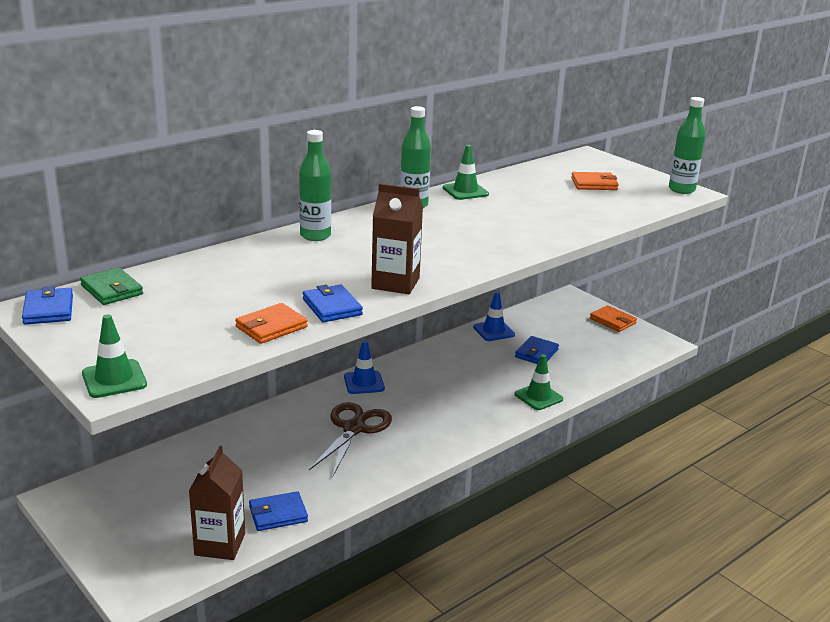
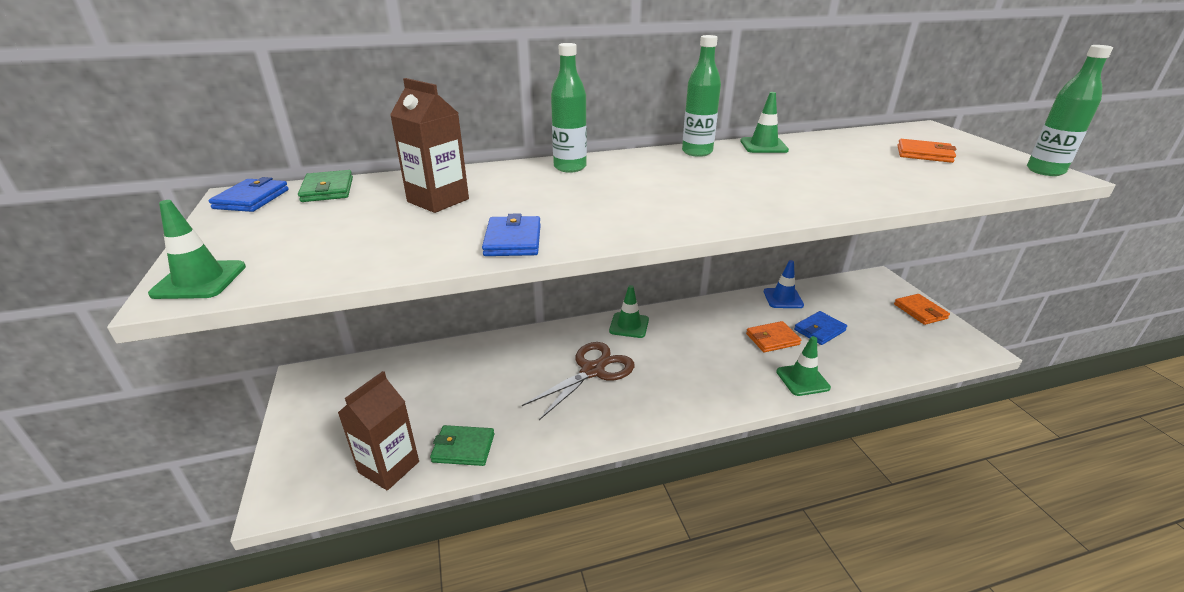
camera: 25 degrees right, 5 degrees up
orange wallet [235,303,308,344] -> orange wallet moved to [746,321,801,352]
blue wallet [249,491,308,531] -> green wallet [430,425,494,466]
blue traffic cone [344,341,385,394] -> green traffic cone [609,285,649,338]
brown carton [371,183,423,294] -> brown carton moved to [390,78,469,213]

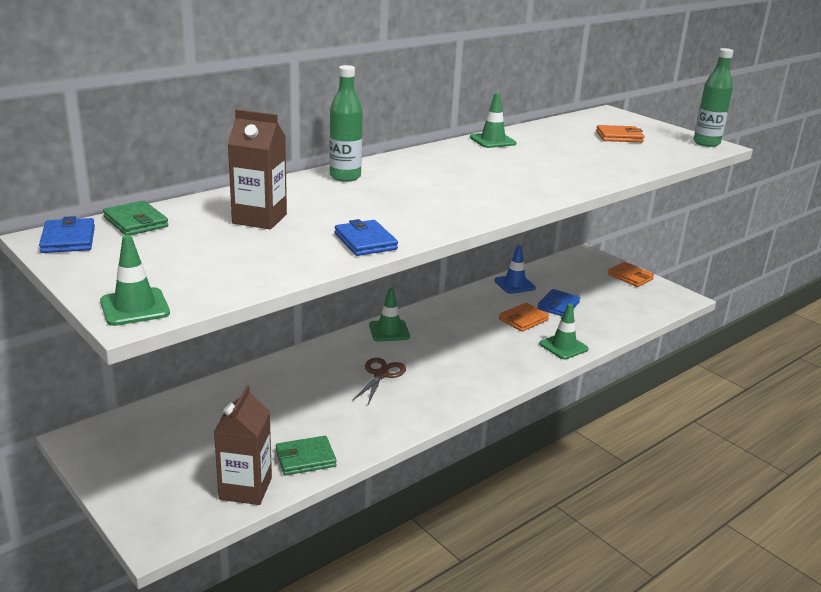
camera: 25 degrees left, 5 degrees down
brown scissors [522,342,634,420] -> brown scissors [352,358,406,404], size x0.66
green bottle [682,35,721,157] -> none

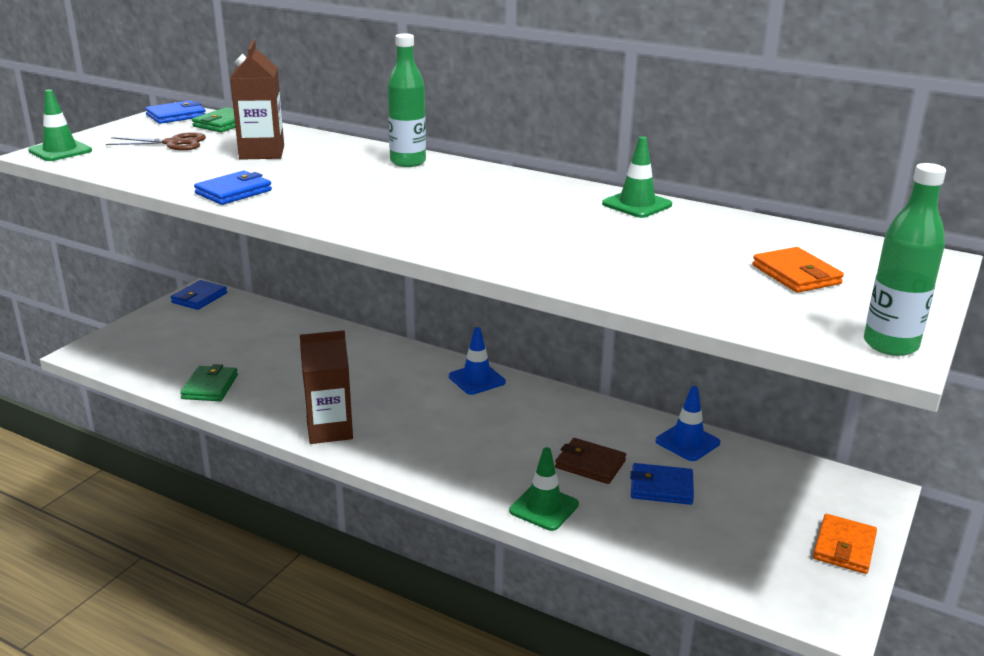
camera: 70 degrees right, 0 degrees up
brown carton [214,385,272,505] -> brown carton moved to [300,330,353,444]
green wallet [276,436,337,475] -> green wallet turned 45 degrees clockwise [180,364,238,401]
brown scissors [352,358,406,404] -> brown scissors moved to [106,132,206,150]
green traffic cone [369,288,410,342] -> blue traffic cone [449,327,506,395]
orange wallet [499,303,549,332] -> brown wallet [555,438,626,484]
none -> blue wallet [171,280,227,310]

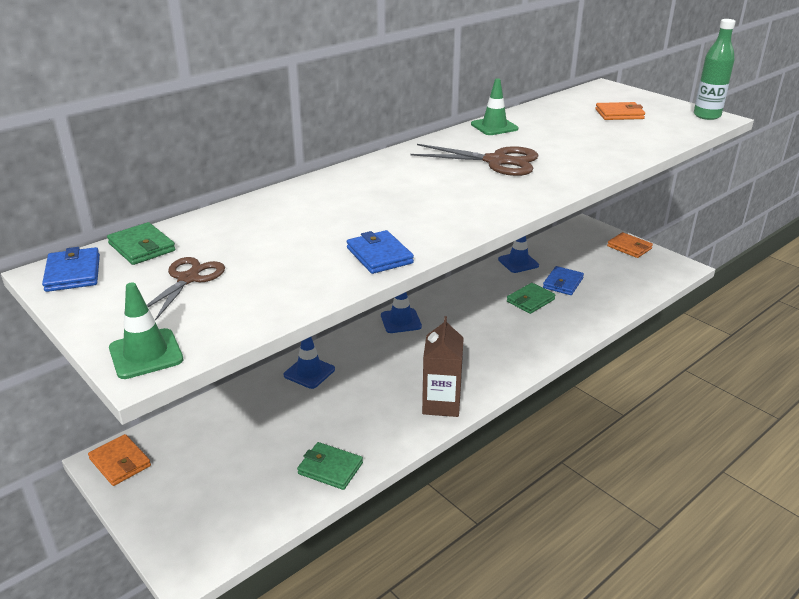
camera: 70 degrees left, 5 degrees up
blue wallet [171,280,227,310] -> orange wallet [88,434,151,486]
brown carton [230,40,284,160] -> none
green bottle [387,34,426,167] -> none
green traffic cone [509,447,579,531] -> none
brown wallet [555,438,626,484] -> green wallet [507,283,555,314]
none -> blue traffic cone [284,337,335,389]
none -> brown scissors [411,144,539,176]

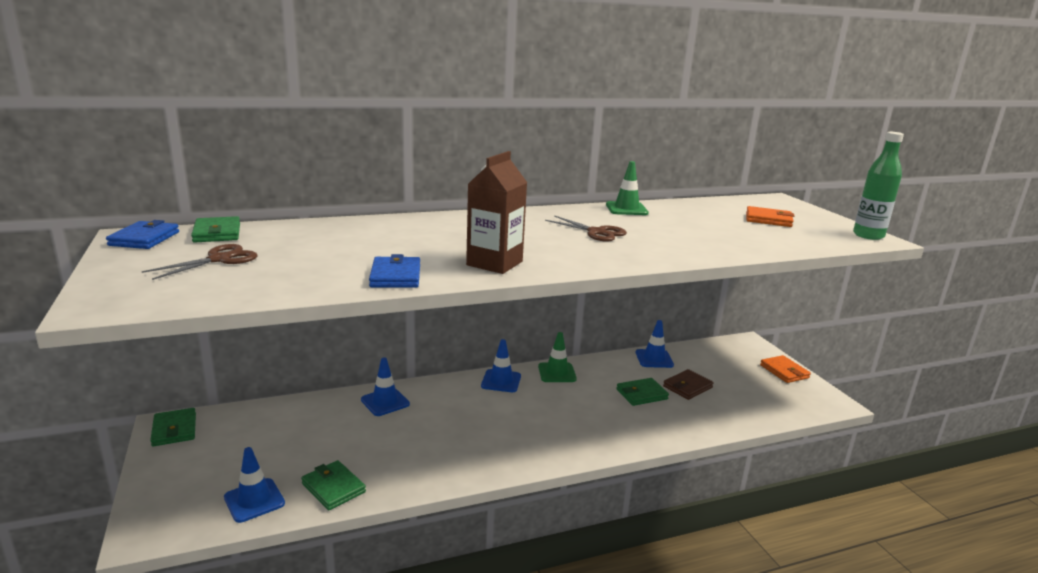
camera: 20 degrees right, 10 degrees down
orange wallet [88,434,151,486] -> green wallet [150,408,196,446]
green traffic cone [109,283,183,379] -> green traffic cone moved to [538,332,577,382]
brown scissors [411,144,539,176] -> brown scissors [545,215,627,242], size x0.66
brown carton [422,316,464,417] -> brown carton moved to [466,151,527,274]
blue wallet [543,266,584,295] -> brown wallet [663,369,713,400]
none -> blue traffic cone [224,447,285,523]

